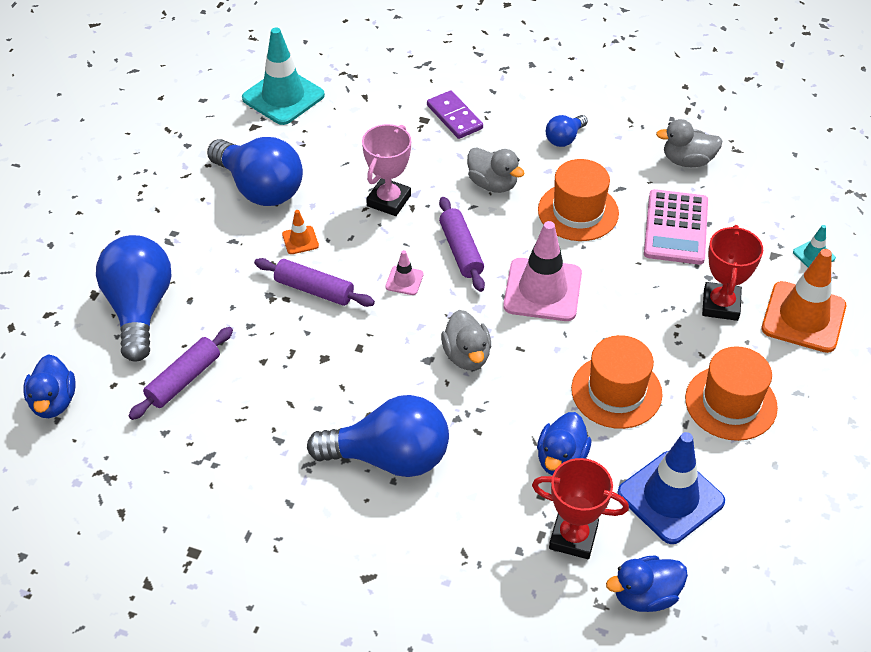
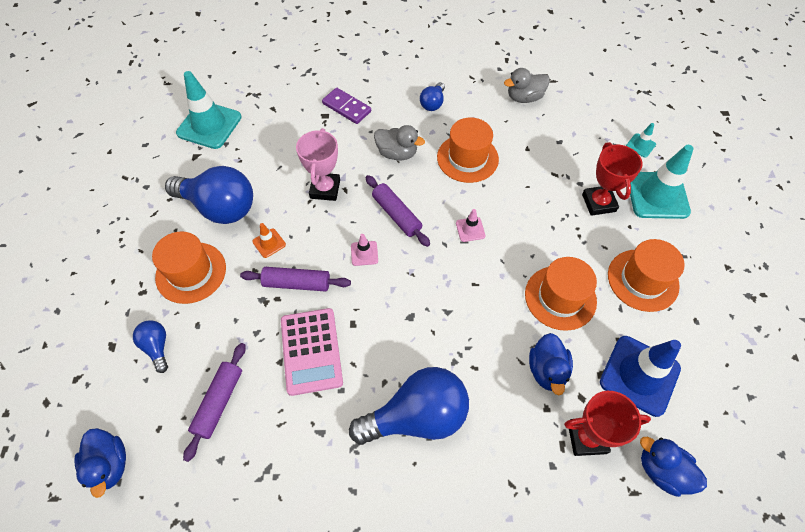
camera: 20 degrees left, 10 degrees up
blue light bulb [96,235,172,362] -> blue light bulb [133,320,168,373], size x0.48
grey duck [441,310,491,370] -> none
pink traffic cone [503,221,582,321] -> pink traffic cone [456,209,485,242], size x0.45
blue duck [606,555,688,612] -> blue duck turned 75 degrees clockwise [640,437,707,497]
pink calculator [644,189,708,265] -> pink calculator moved to [281,308,343,396]
orange traffic cone [762,249,846,353] -> turquoise traffic cone [630,145,694,219]
none -> orange hat [152,231,226,304]

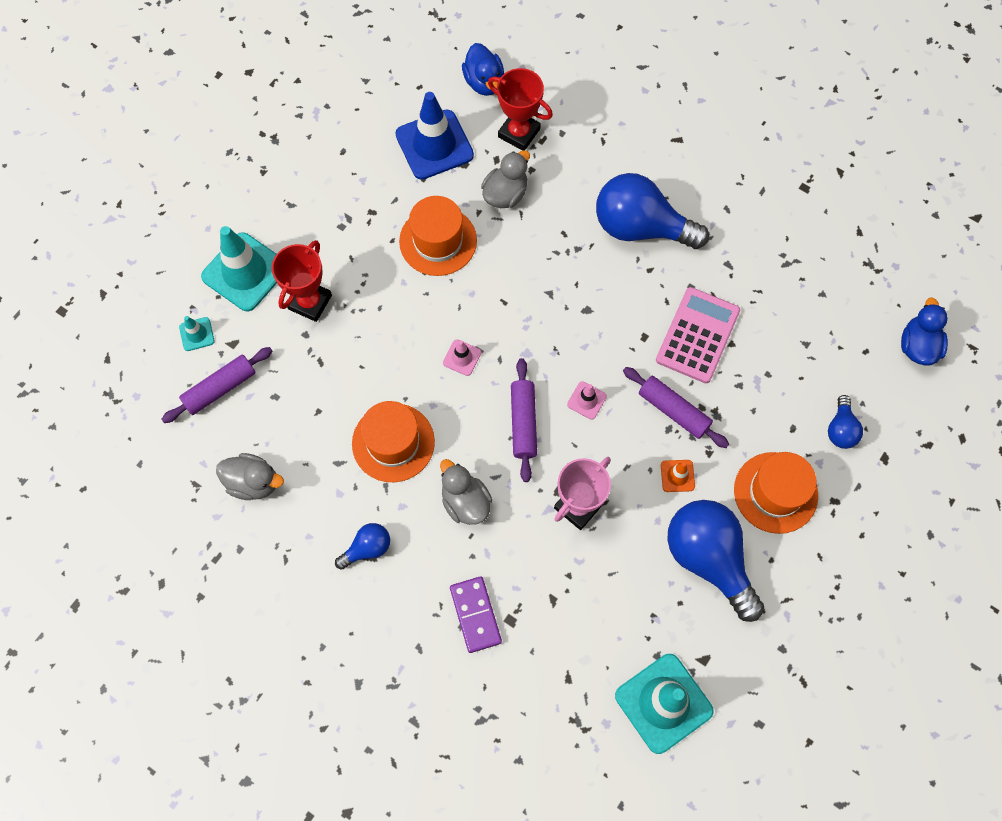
camera: 145 degrees left, 10 degrees up
purple rolling pin [183,343,246,462] -> purple rolling pin moved to [161,347,272,423]
blue duck [529,333,573,395] -> grey duck [481,150,530,208]
orange hat [608,239,685,312] -> none

